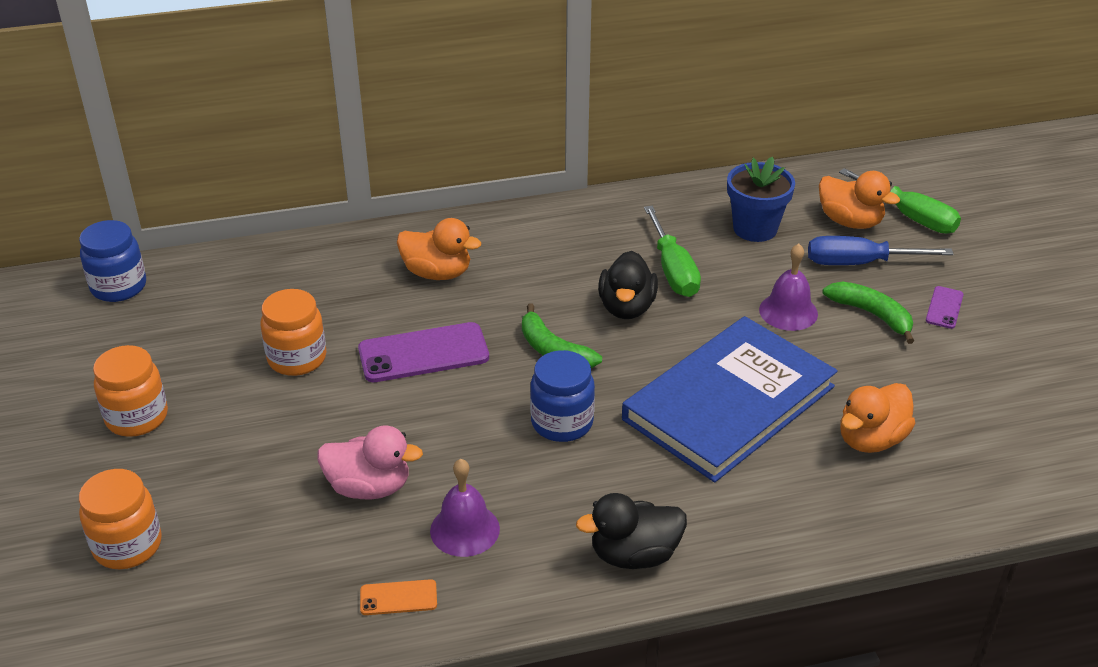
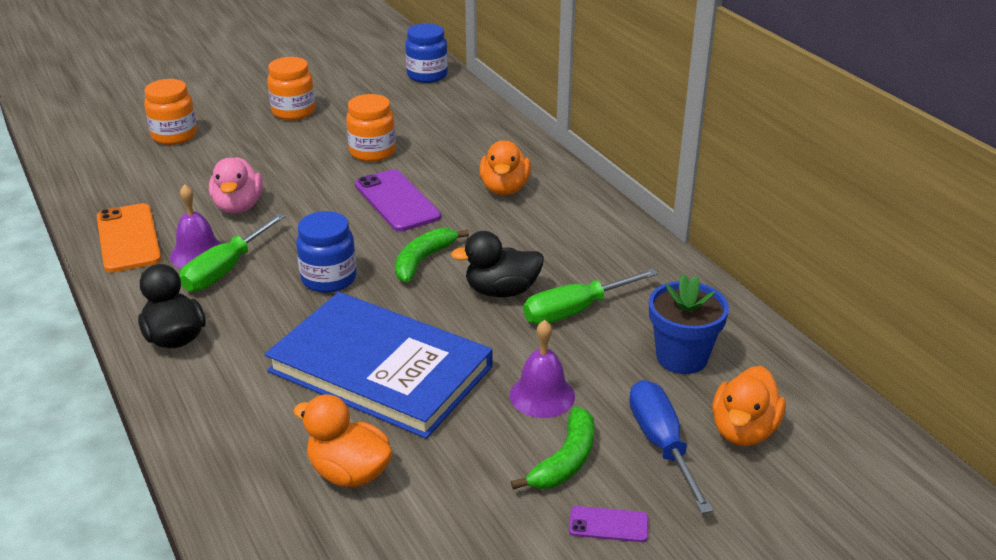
camera: 75 degrees right, 5 degrees down
orange phone [360,579,437,615] -> orange phone [97,203,161,272], size x1.99
green screwdriver [839,168,961,234] -> green screwdriver moved to [179,213,285,292]

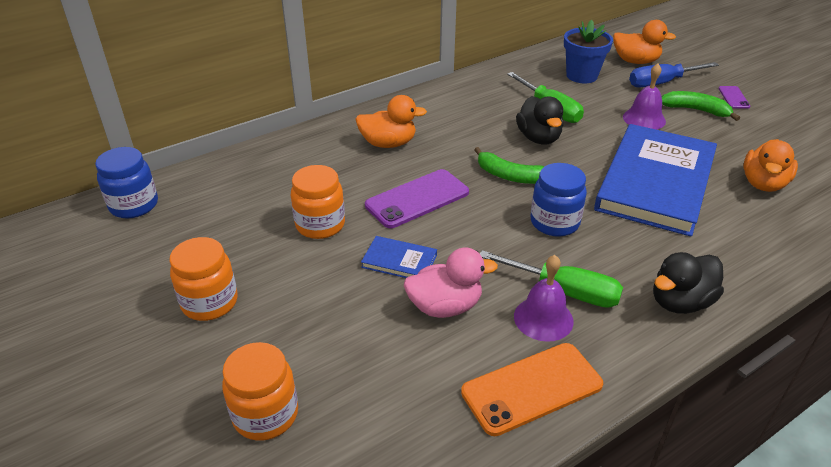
camera: 95 degrees left, 5 degrees up
none -> blue book [361,236,437,278]

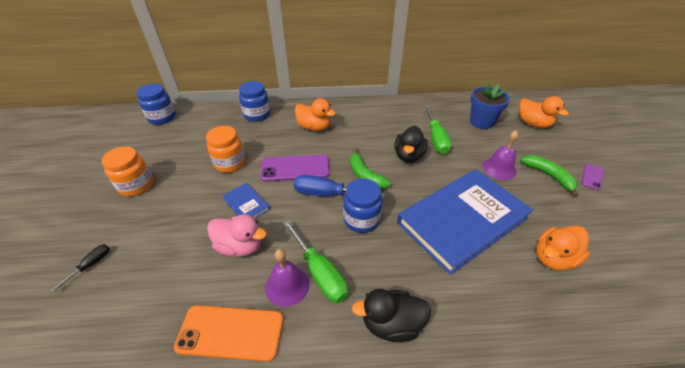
camera: 30 degrees right, 5 degrees up
orange jar [222,342,298,441] -> black screwdriver [51,244,110,292]
blue screwdriver [629,62,719,88] -> blue screwdriver moved to [294,175,385,198]
none -> blue jar [239,81,270,122]

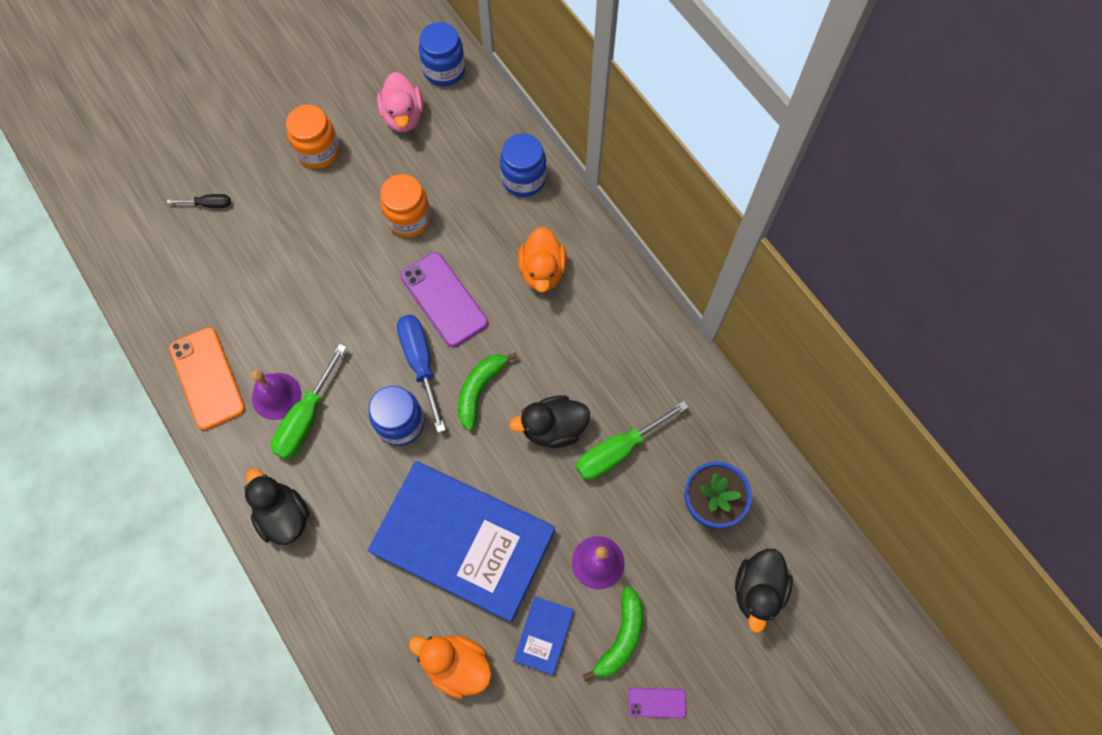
camera: 60 degrees right, 25 degrees up
pink duck [207,214,267,257] -> pink duck moved to [377,72,423,132]
blue book [222,183,270,219] -> blue book moved to [513,596,574,675]
orange duck [519,96,569,128] -> black duck [735,549,793,633]

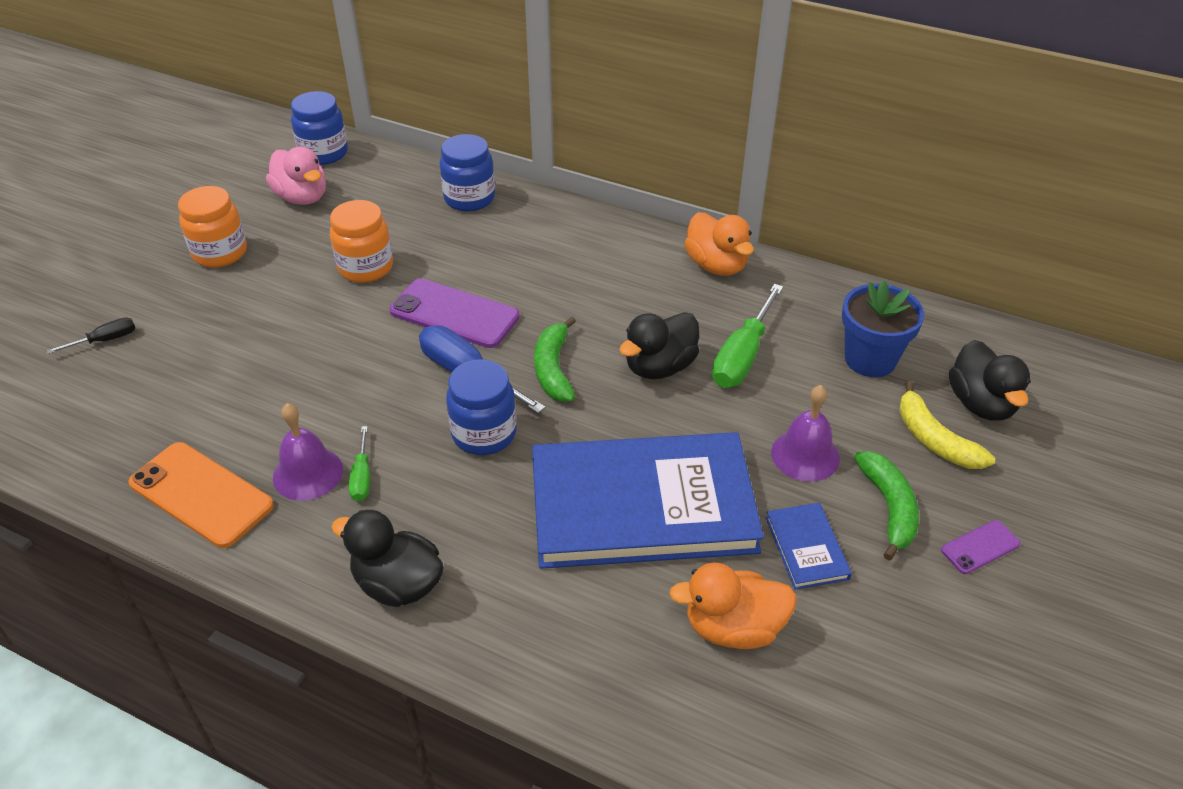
camera: 30 degrees left, 25 degrees down
green screwdriver [271,344,347,460] -> green screwdriver [349,426,370,501], size x0.53
orange duck [518,226,567,292] -> orange duck moved to [684,212,754,276]
none -> yellow banana [899,381,995,469]

